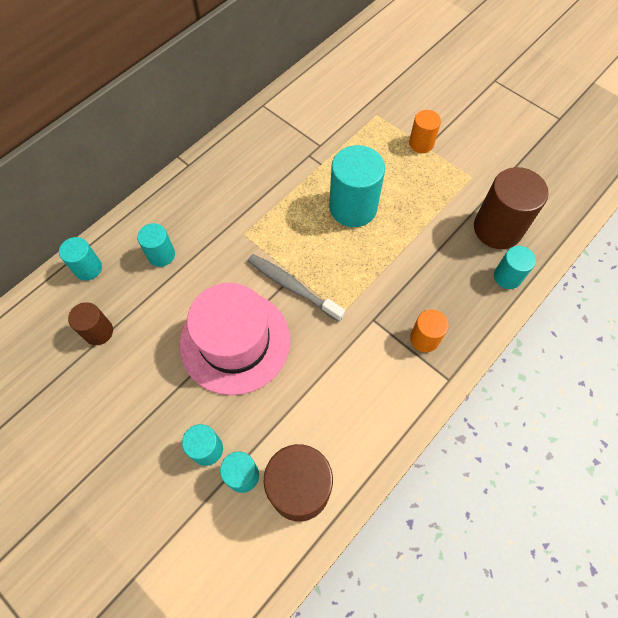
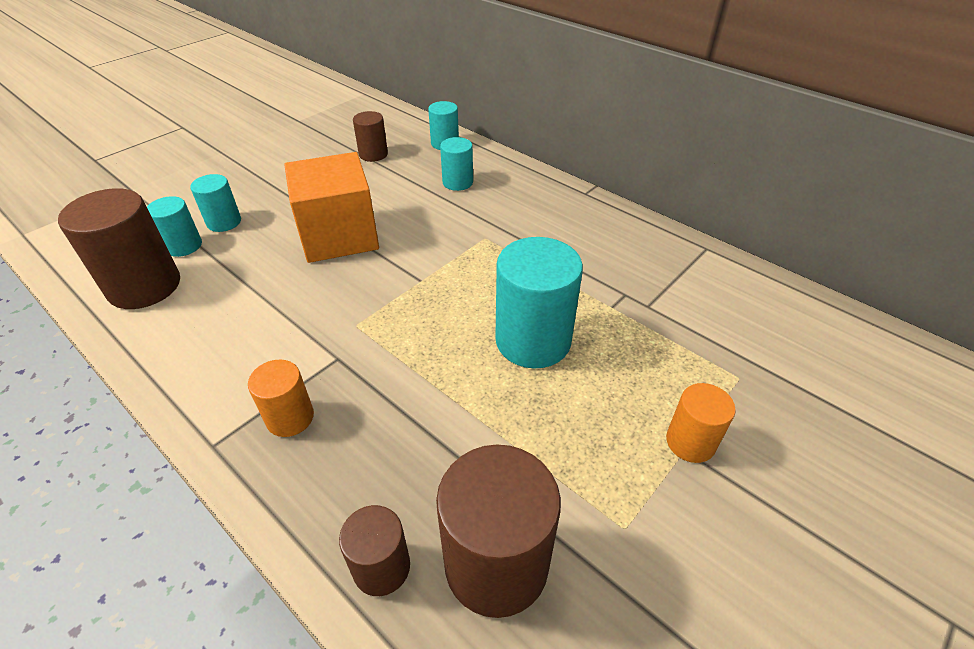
camera: 90 degrees right, 20 degrees down
pink hat [180,283,290,395] -> orange cube [284,152,379,263]
grey toothbrush [248,254,345,322] -> none
turquoise cylinder [494,246,536,289] -> brown cylinder [339,505,410,596]

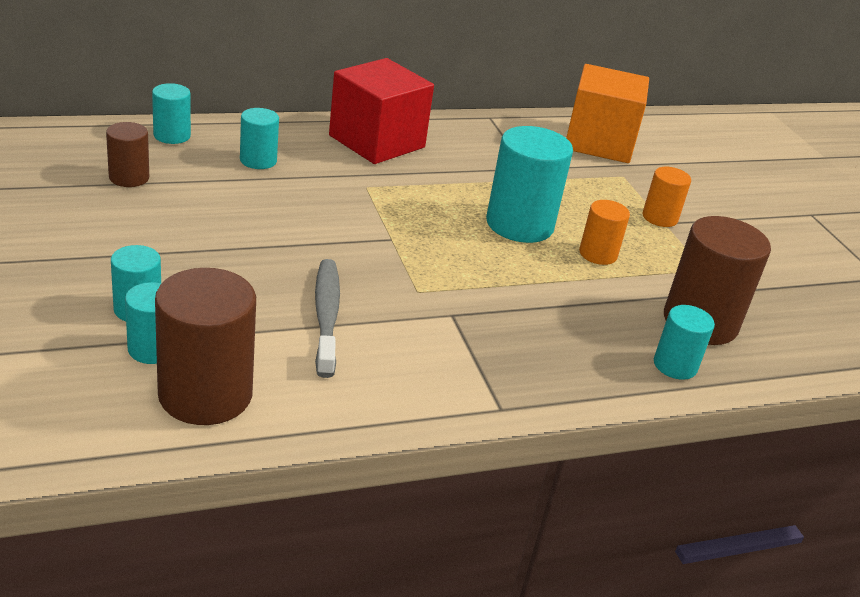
camera: 65 degrees left, 10 degrees down
orange cylinder [248,359,314,437] -> orange cylinder moved to [579,200,630,265]
orange cube [284,152,379,263] -> orange cube moved to [566,64,649,163]
brown cylinder [339,505,410,596] -> turquoise cylinder [654,305,715,380]
none -> grey toothbrush [315,259,340,378]
none -> red cube [329,58,434,164]

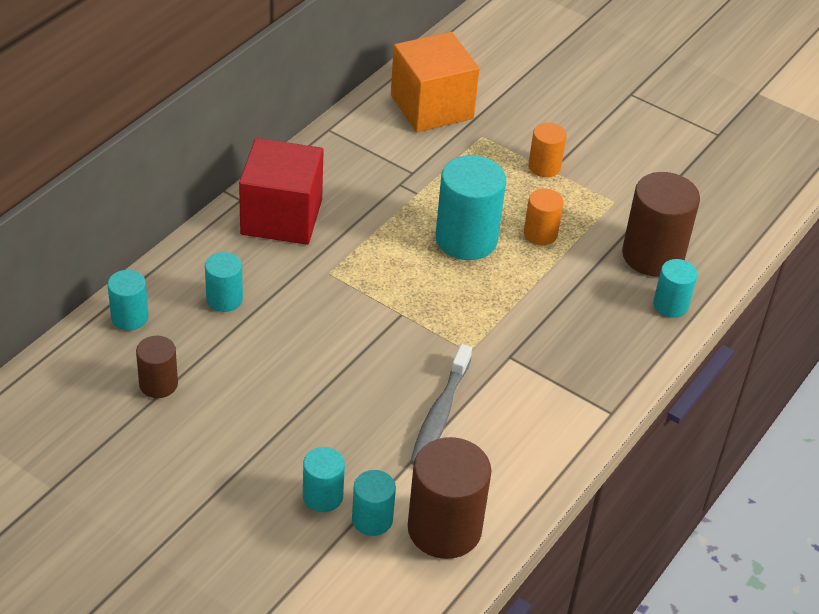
camera: 35 degrees left, 10 degrees up
grey toothbrush [315,259,340,378] -> grey toothbrush turned 120 degrees counterclockwise [410,344,472,465]

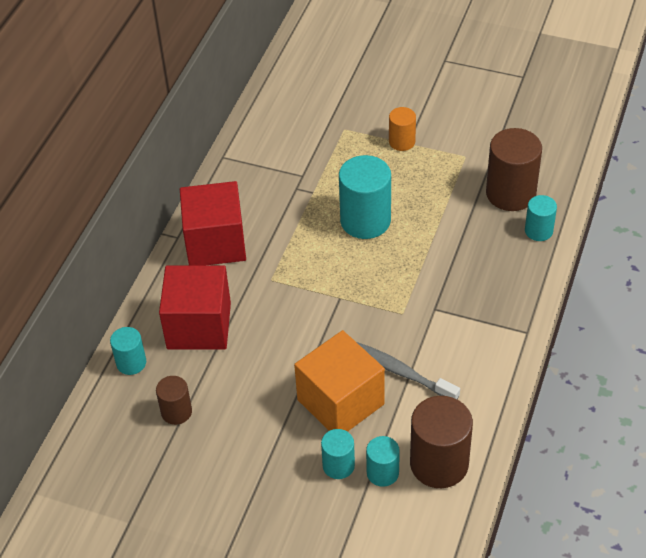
camera: 10 degrees left, 5 degrees up
turquoise cylinder [205,252,243,312] -> red cube [159,265,231,350]
orange cube [391,32,479,132] -> orange cube moved to [294,330,385,432]
grey toothbrush [410,344,472,465] -> grey toothbrush turned 120 degrees clockwise [357,342,460,399]
orange cylinder [524,188,564,245] -> none

